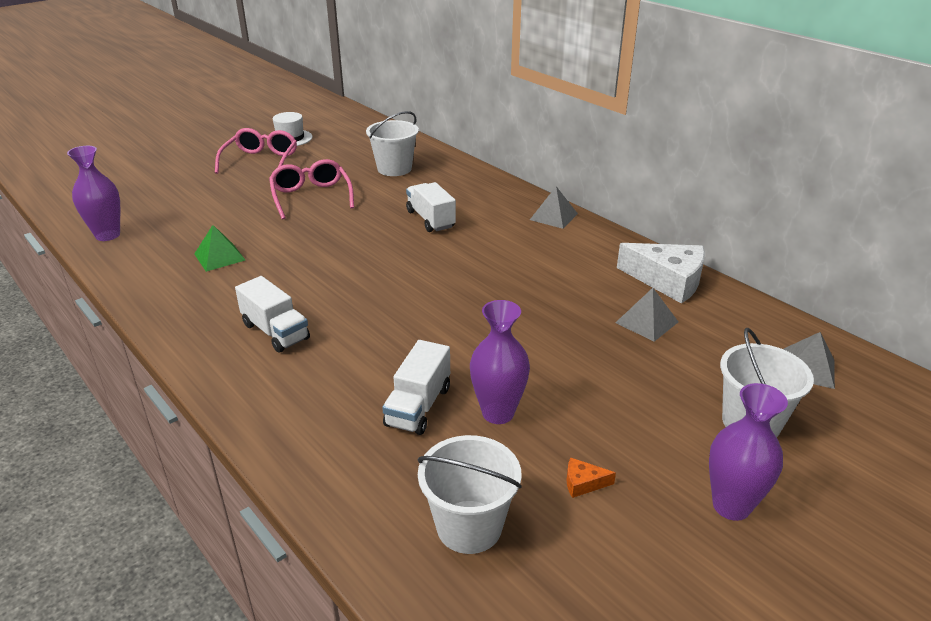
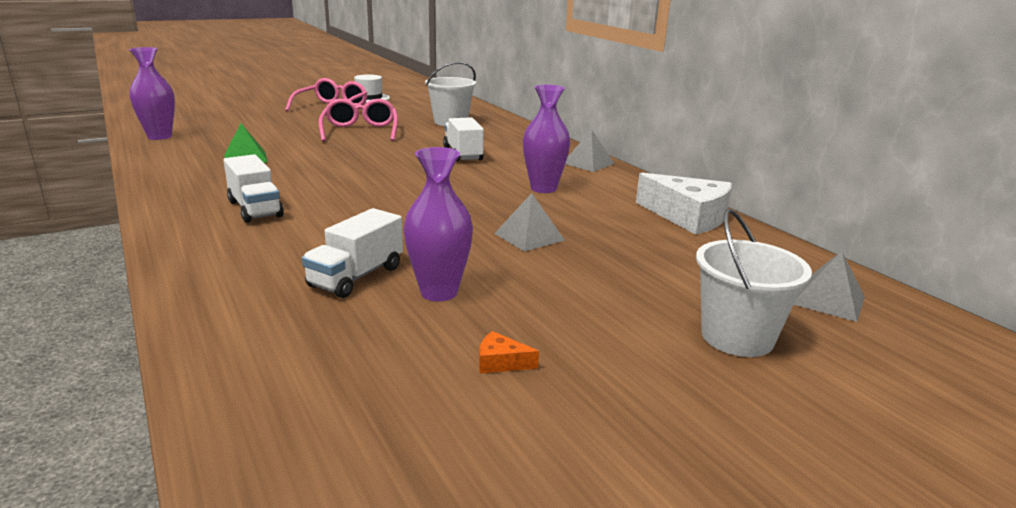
camera: 10 degrees right, 10 degrees down
white bucket [417,435,522,554] -> none
grey pyramid [615,288,678,342] -> grey pyramid moved to [494,193,565,252]
purple vase [709,383,788,521] -> purple vase moved to [523,85,570,193]

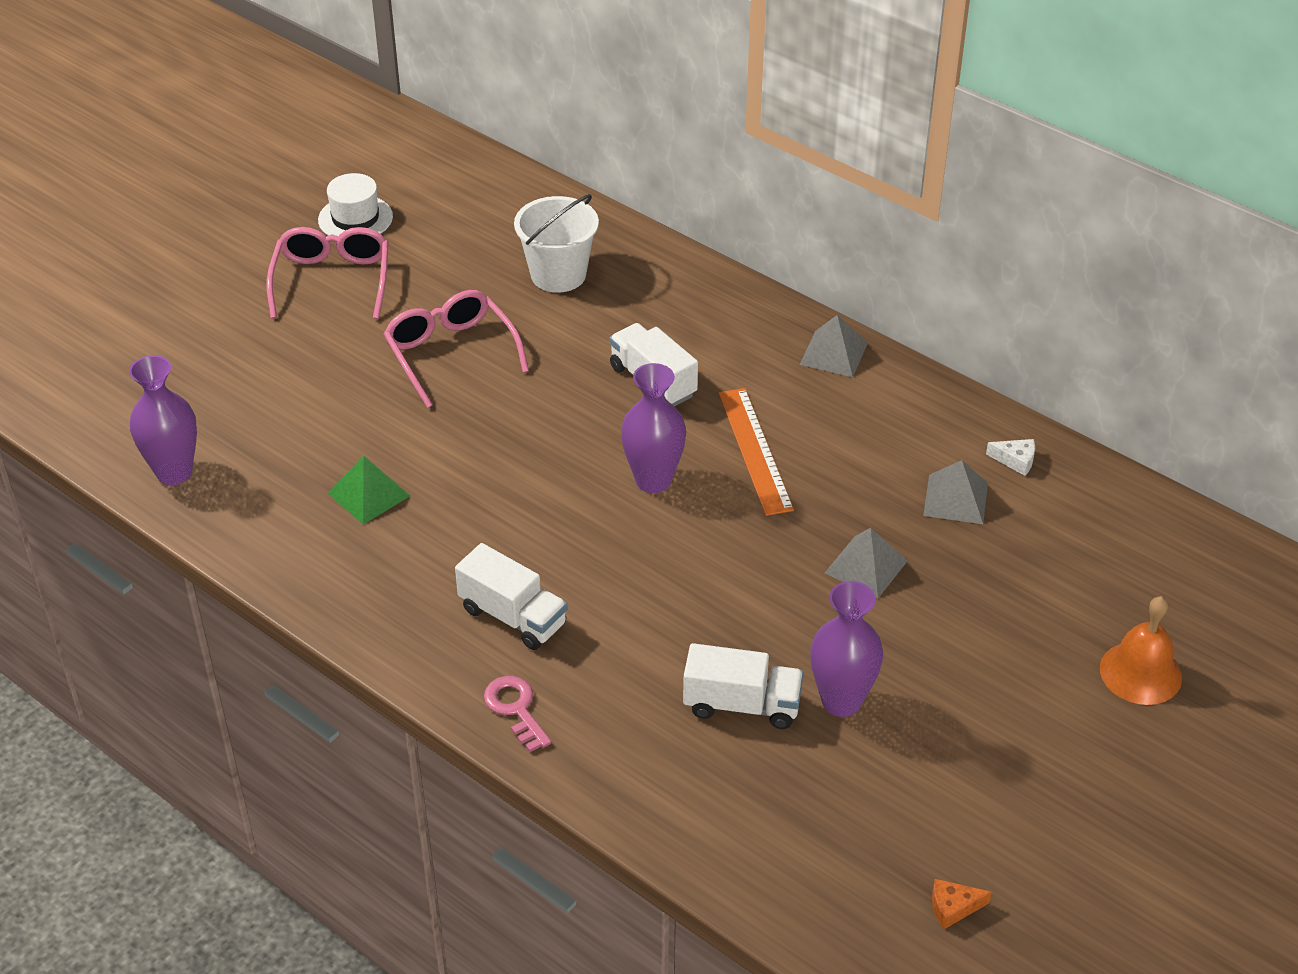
camera: 20 degrees left, 20 degrees up
white truck [302,208,403,298] -> white truck turned 90 degrees counterclockwise [683,643,804,729]
orange cheese [479,331,539,374] -> orange cheese moved to [932,879,992,929]
purple vase [523,85,570,193] -> purple vase moved to [621,363,686,493]
white cheese [636,173,732,235] -> white cheese [986,439,1035,476], size x0.41
white bucket [696,209,812,357] -> orange bell [1100,596,1182,705]
grey pyramid [794,251,865,322] -> grey pyramid moved to [923,460,988,524]
none -> pink key [484,676,551,752]
none -> orange ruler [719,388,794,516]

